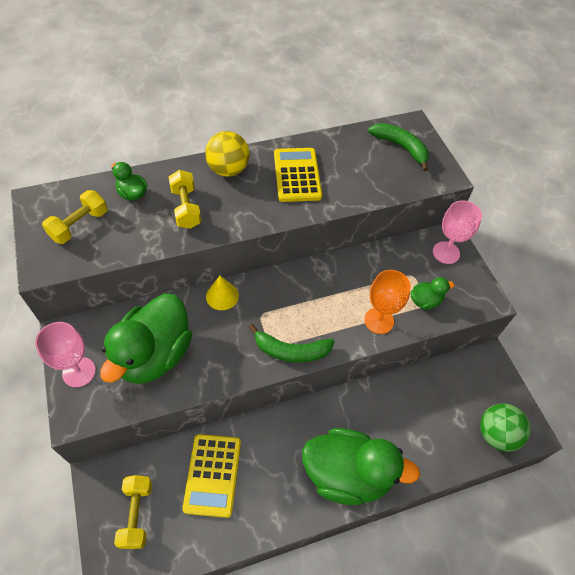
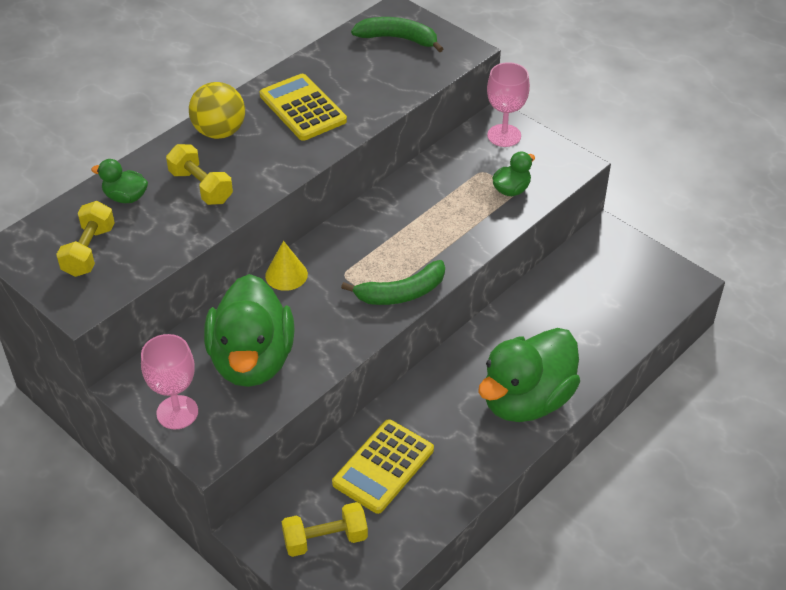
camera: 25 degrees left, 10 degrees down
yellow dumbbell [114,475,152,549] -> yellow dumbbell turned 75 degrees counterclockwise [282,502,368,557]
yellow calculator [182,434,241,518] -> yellow calculator turned 60 degrees clockwise [332,419,434,514]
green duck [302,428,420,505] -> green duck turned 150 degrees clockwise [478,328,580,422]
orange goblet [364,270,411,334] -> none
green ball [480,403,531,452] -> none

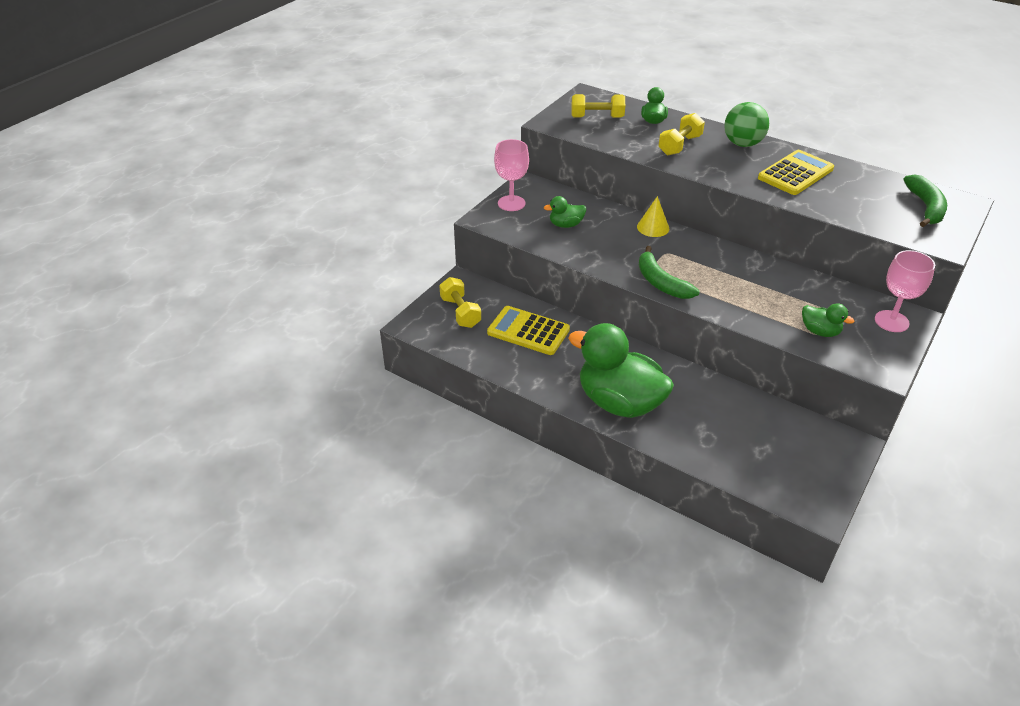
camera: 80 degrees right, 5 degrees down
yellow ball [189,82,245,139] -> green ball [724,102,769,147]
green duck [204,274,295,387] -> green duck [544,196,586,228], size x0.44

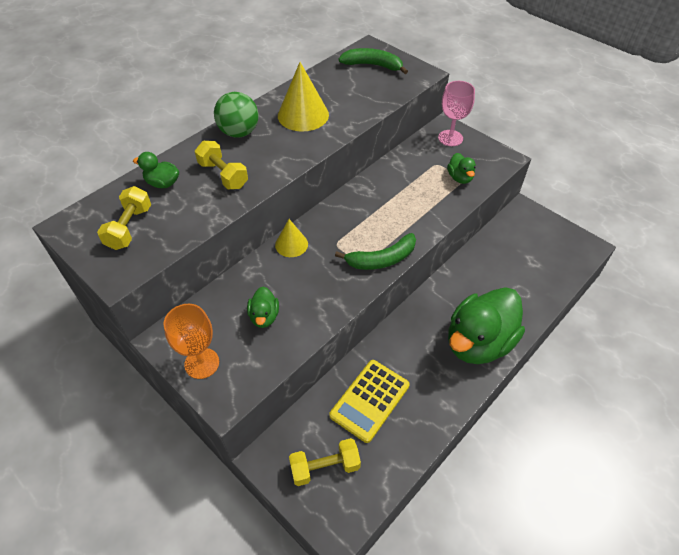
camera: 80 degrees left, 10 degrees up
pink goblet [494,139,529,211] -> orange goblet [163,304,219,379]
yellow calculator [758,150,834,195] -> yellow cone [278,62,329,132]
green duck [802,303,854,337] -> green duck turned 120 degrees clockwise [447,153,476,184]

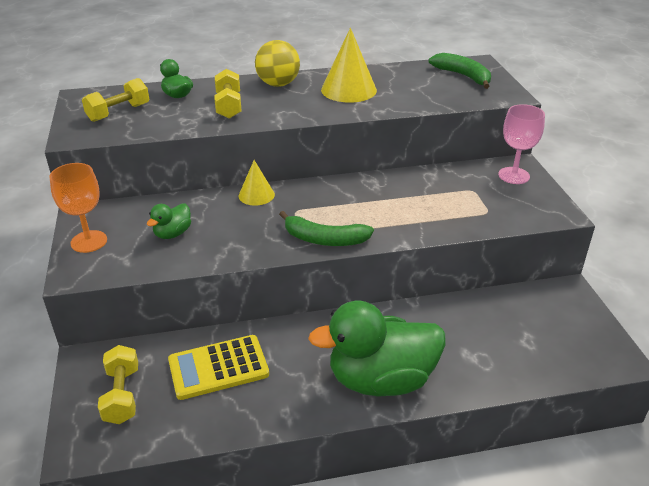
camera: 35 degrees right, 15 degrees down
green ball [214,92,259,137] -> yellow ball [255,40,300,87]
yellow dumbbell [289,438,361,486] -> yellow dumbbell turned 60 degrees clockwise [98,345,138,424]
green duck [447,153,476,184] -> none

